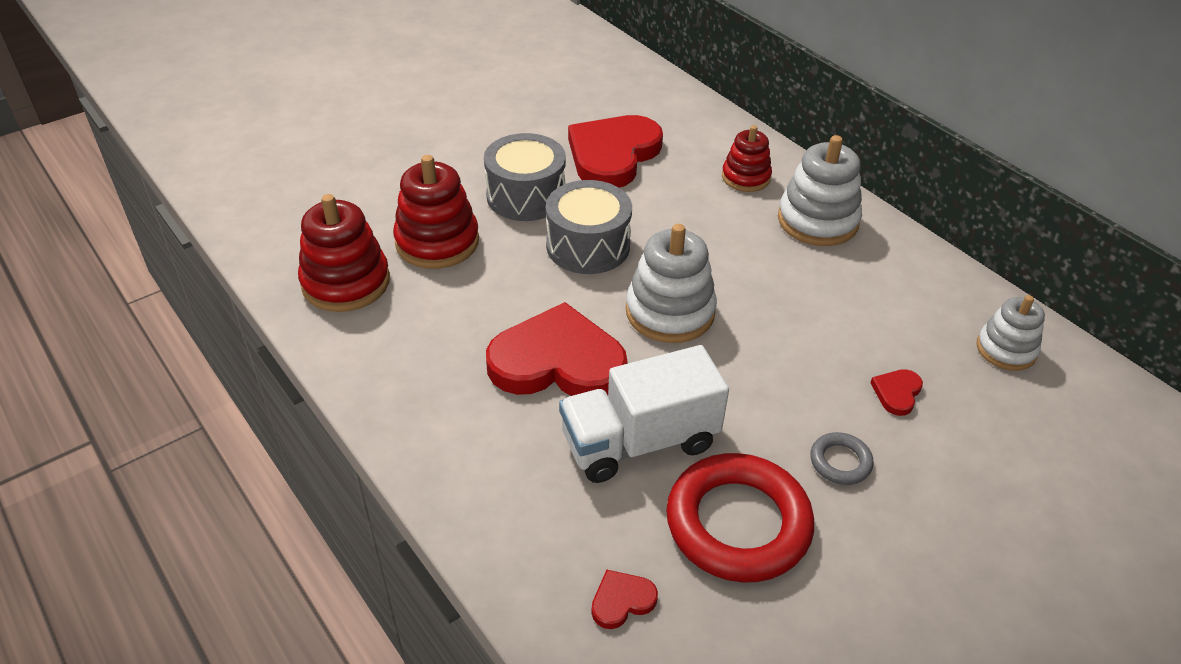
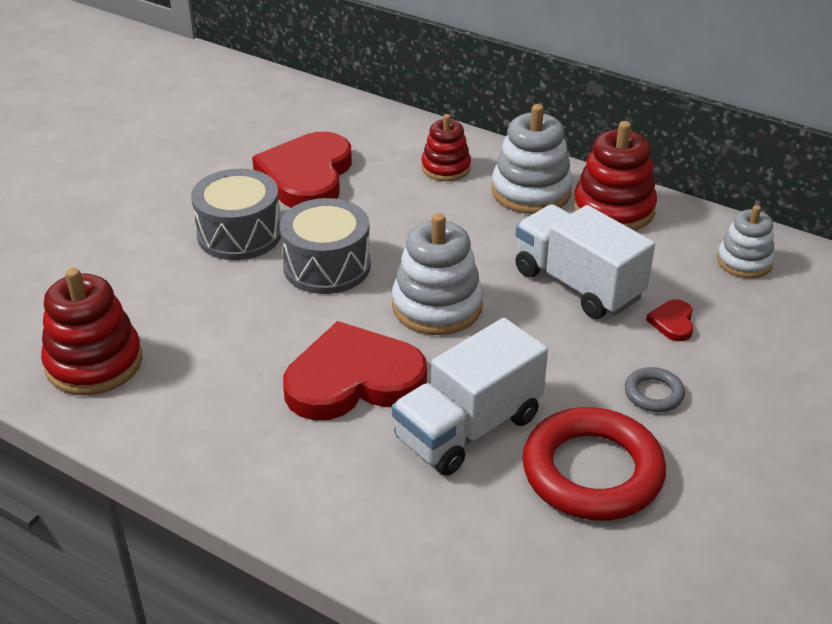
camera: 20 degrees left, 5 degrees down
red stacking toy [393,155,479,269] -> red stacking toy moved to [573,121,657,231]
red heart [591,570,658,629] -> none
none -> white truck [515,204,655,319]

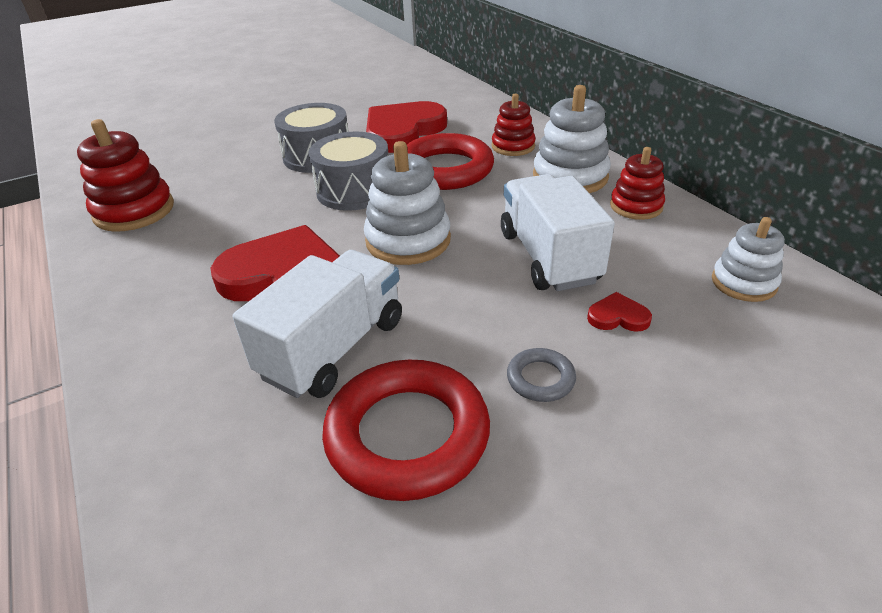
camera: 30 degrees right, 0 degrees up
white truck [392,318,548,476] -> white truck turned 135 degrees clockwise [233,250,402,398]
red stacking toy [573,121,657,231] -> red stacking toy [610,147,665,220], size x0.64
red heart [646,299,694,341] -> red heart turned 60 degrees clockwise [587,292,652,332]
none -> red ring [407,133,494,190]

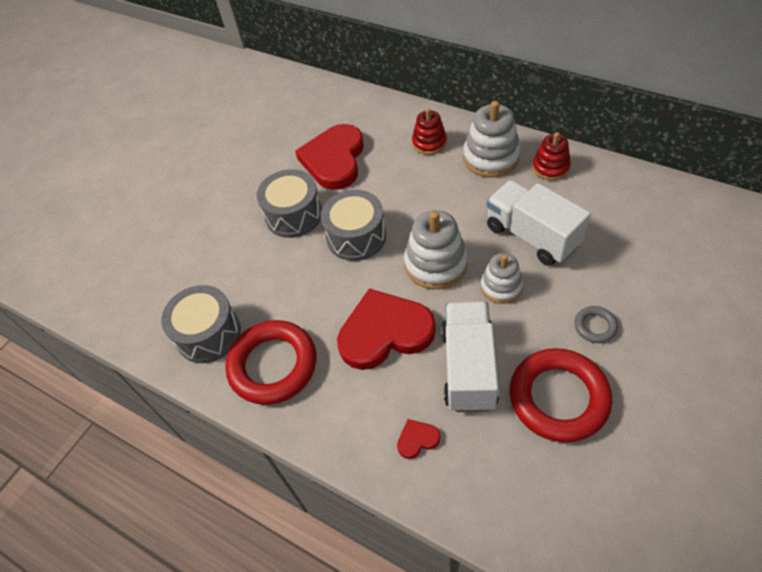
camera: 25 degrees left, 15 degrees up
red stacking toy [77,119,174,232] -> grey drum [161,285,241,363]
red ring [407,133,494,190] -> red ring moved to [225,320,316,405]
red heart [587,292,652,332] -> red heart moved to [397,419,440,459]
white stacking toy [712,217,785,302] -> white stacking toy moved to [480,253,523,304]

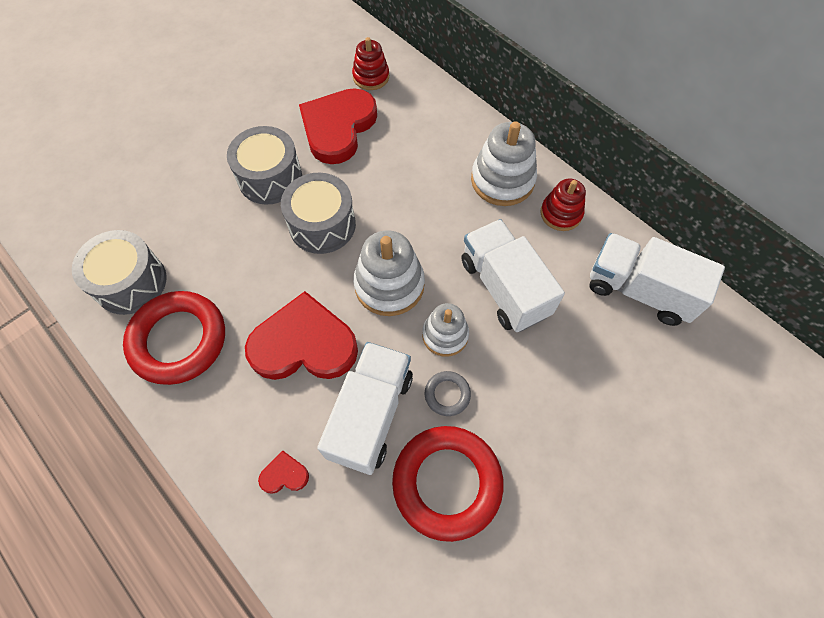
camera: 10 degrees right, 10 degrees up
red stacking toy [412,108,447,155] -> red stacking toy moved to [352,37,389,90]
grey ring [574,306,618,343] -> grey ring moved to [425,371,471,416]
none -> white truck [590,233,725,326]

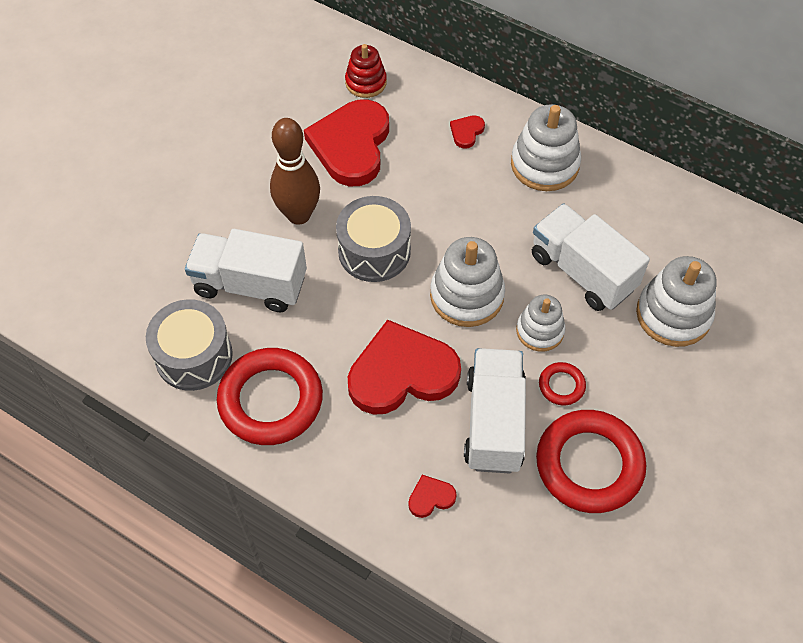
camera: 15 degrees left, 5 degrees down
grey drum [227,126,302,204] -> brown bowling pin [270,118,320,225]
grey ring [425,371,471,416] -> red ring [539,362,586,405]
red stacking toy [541,179,586,231] -> none
white truck [590,233,725,326] -> white truck moved to [185,229,307,312]
none -> red heart [450,115,485,149]
none -> white stacking toy [636,256,717,347]

